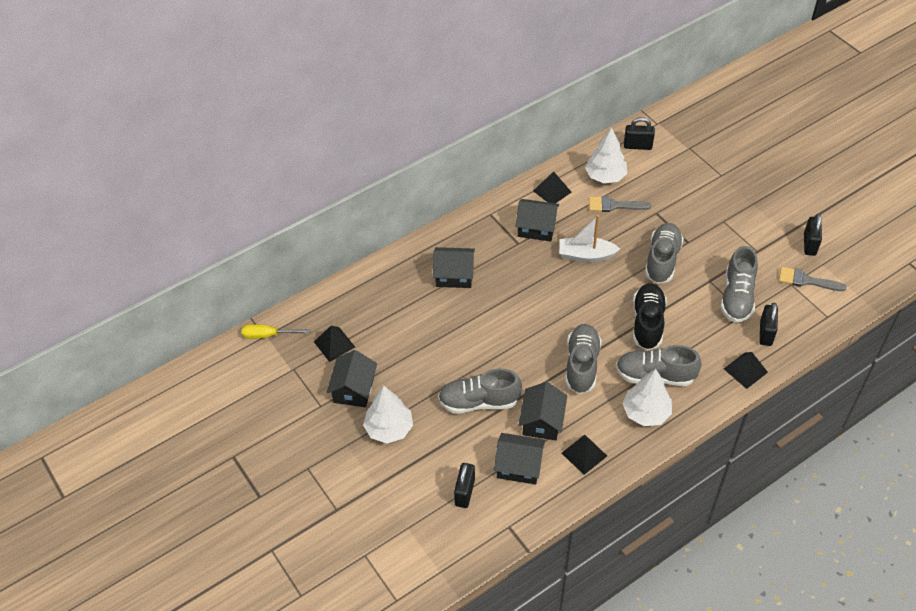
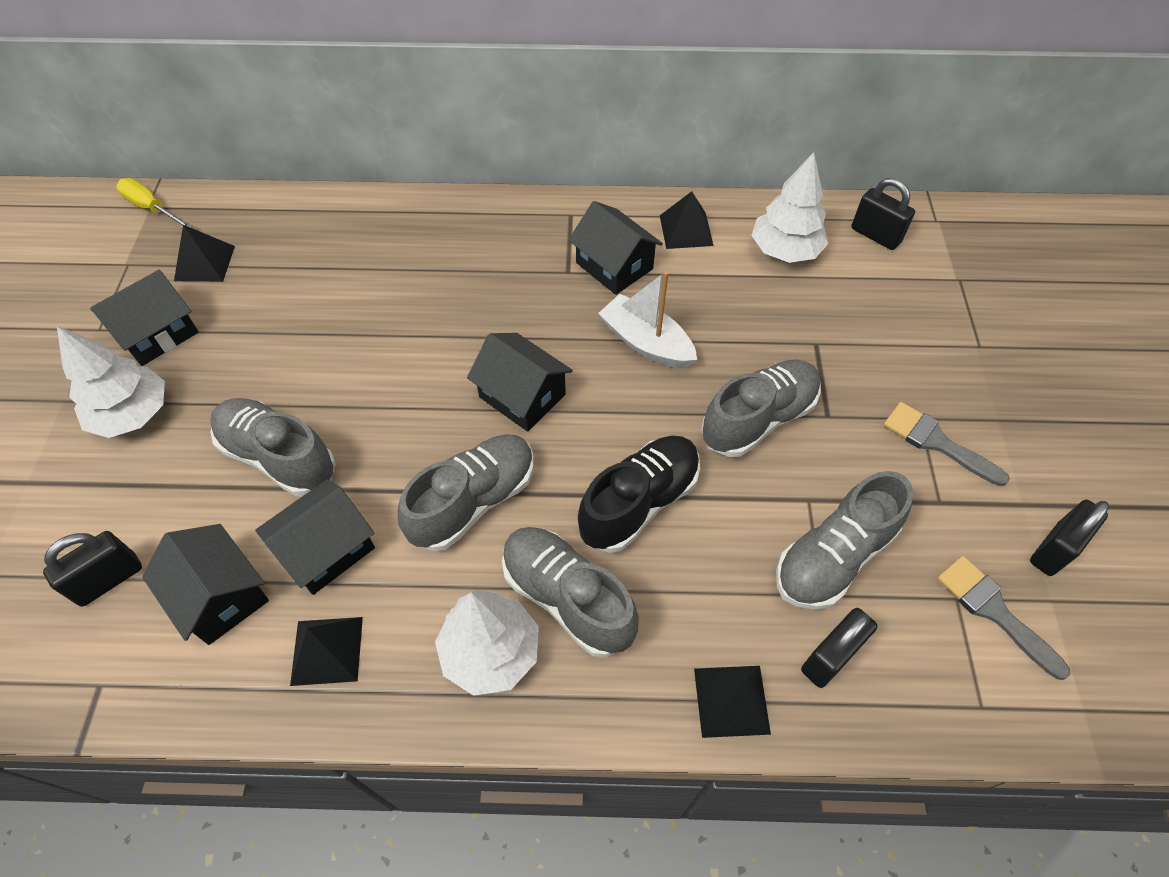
camera: 35 degrees right, 5 degrees up
black house [433,247,475,288] -> black house moved to [467,333,573,432]
grey brush [589,196,651,212] -> grey brush moved to [884,402,1010,486]

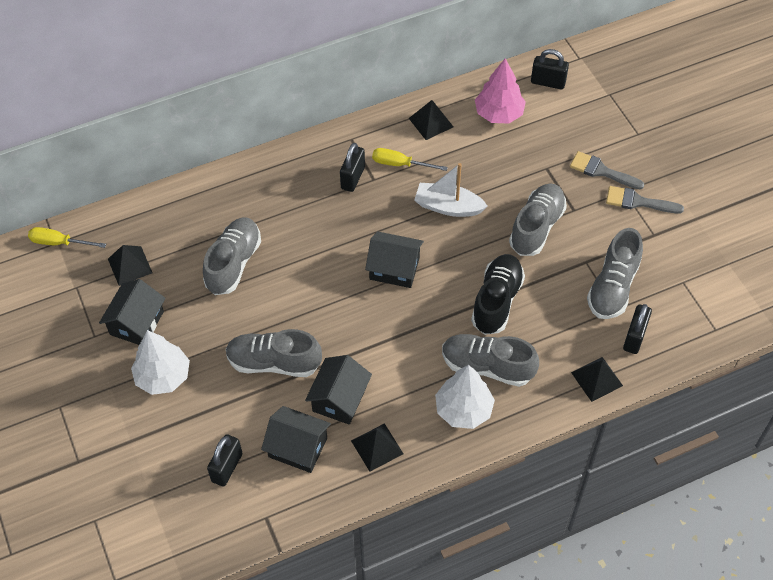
camera: 25 degrees left, 0 degrees up
grey shoe [398,434,534,551] -> grey shoe moved to [203,217,261,295]
black house [569,201,663,295] -> yellow screwdriver [372,148,448,171]
white tree [751,152,828,263] -> pink tree [475,58,526,124]
grey brush [937,556,1070,680] -> grey brush moved to [570,151,644,189]
black padlock [1030,500,1109,576] -> black padlock moved to [340,143,365,192]

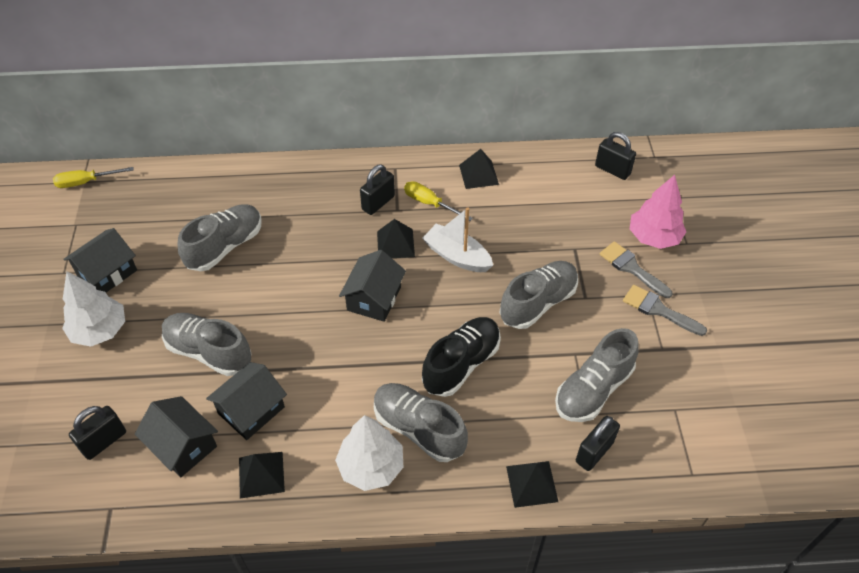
camera: 20 degrees right, 5 degrees down
yellow screwdriver [28,227,106,248] -> yellow screwdriver turned 45 degrees counterclockwise [53,167,134,188]
black pyramid [108,245,152,286] -> black pyramid moved to [377,219,415,258]
black house [365,231,424,288] -> black house turned 75 degrees clockwise [339,250,406,322]
pink tree [475,58,526,124] -> pink tree moved to [630,175,686,249]

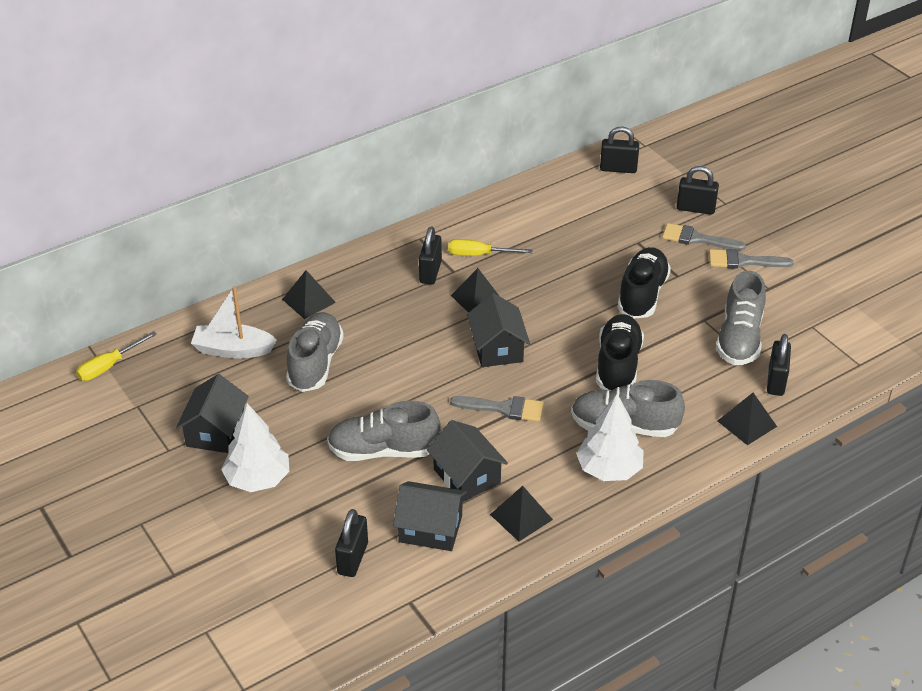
camera: 30 degrees left, 10 degrees down
black house [206,362,287,440] -> black house turned 45 degrees counterclockwise [427,420,508,502]
white boat [422,208,493,272] -> white boat moved to [191,286,277,359]
black pyramid [459,149,499,189] -> black pyramid moved to [282,270,336,319]
grey shoe [499,261,578,329] -> black shoe [617,247,671,319]
pink tree [630,175,686,249] -> black padlock [677,166,719,215]
none -> grey brush [450,396,544,422]

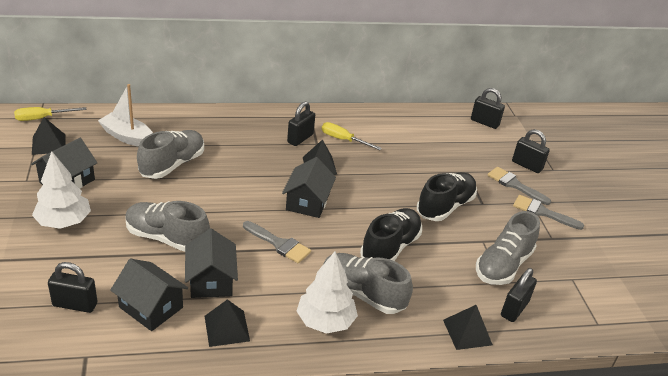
camera: 20 degrees right, 5 degrees down
black pyramid [282,270,336,319] -> black pyramid moved to [32,117,65,155]
black padlock [335,509,368,577] -> black padlock turned 60 degrees clockwise [48,262,97,313]

